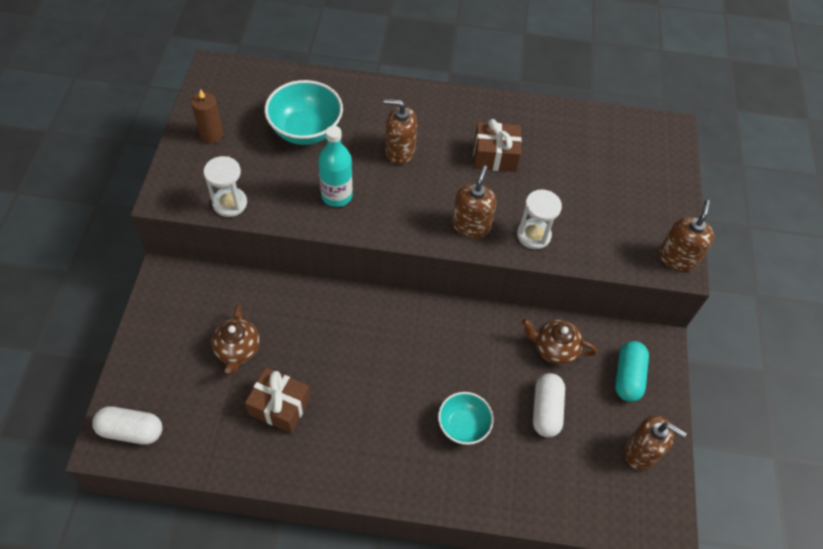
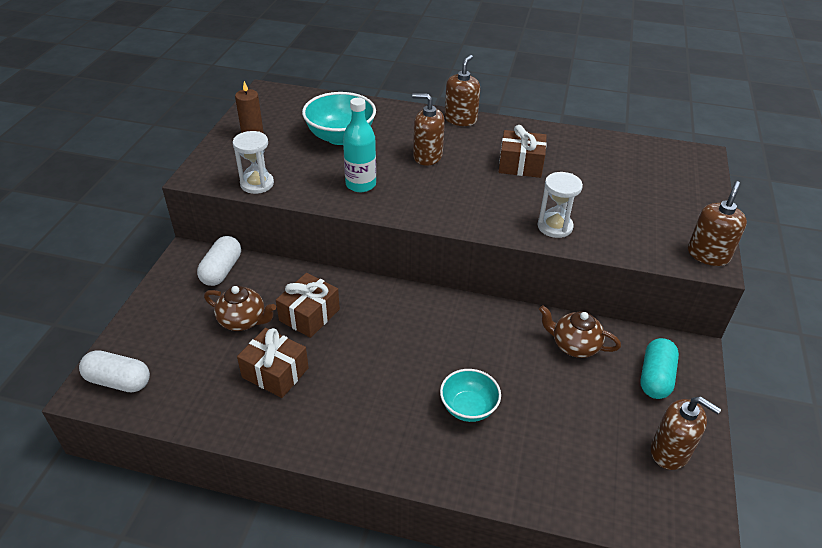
camera: 10 degrees right, 15 degrees down
brown teapot [211,305,260,375] -> brown teapot turned 75 degrees counterclockwise [204,286,276,331]
brown soap dispenser [452,165,497,238] -> brown soap dispenser moved to [445,55,480,126]
white capsule [533,373,565,437] -> white capsule moved to [197,236,241,286]
none -> brown gift [276,273,340,338]

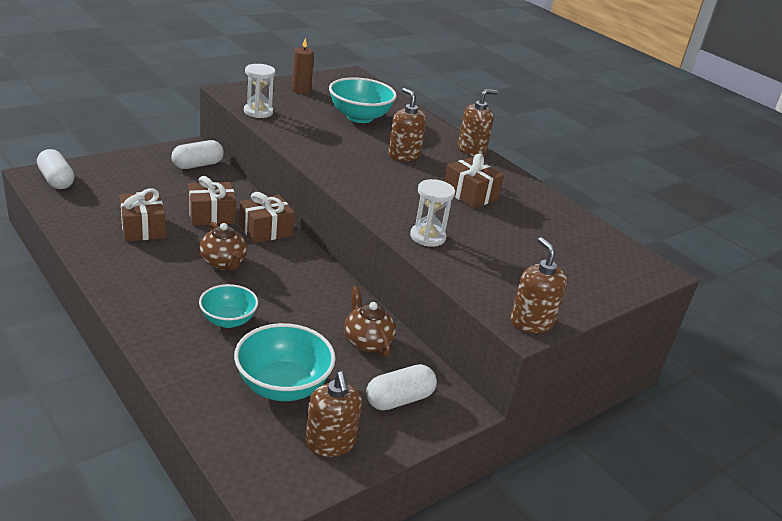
camera: 35 degrees right, 10 degrees down
brown teapot [204,286,276,331] -> brown teapot moved to [199,222,247,270]
turquoise bottle [343,98,376,192] -> none
turquoise capsule [641,338,679,399] -> white capsule [366,364,437,410]
brown soap dispenser [688,181,747,266] -> brown soap dispenser turned 90 degrees counterclockwise [510,237,568,333]
none -> turquoise bowl [234,323,336,401]
none -> brown gift [239,192,295,243]

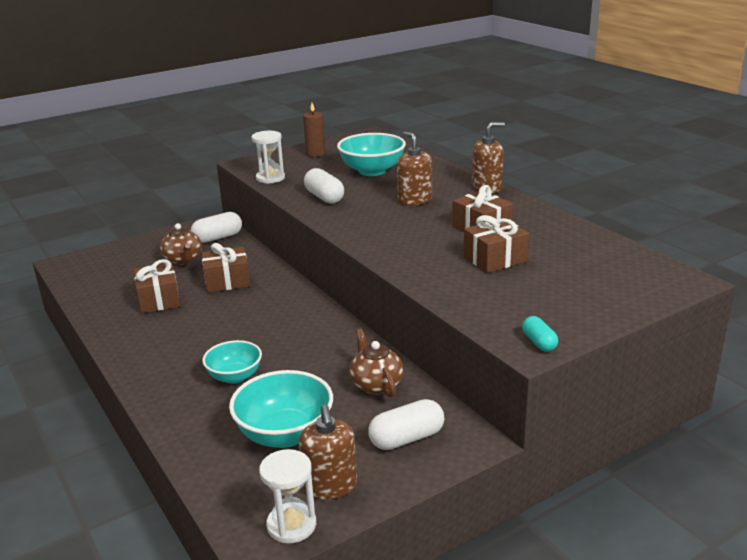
camera: 10 degrees right, 5 degrees down
white capsule [37,149,75,189] -> white capsule moved to [304,168,344,204]
brown teapot [199,222,247,270] -> brown teapot moved to [160,223,202,265]
brown gift [239,192,295,243] -> brown gift moved to [464,215,529,273]
white hourglass [410,179,455,247] -> white hourglass moved to [259,449,316,543]
brown soap dispenser [510,237,568,333] -> turquoise capsule [522,316,558,352]

